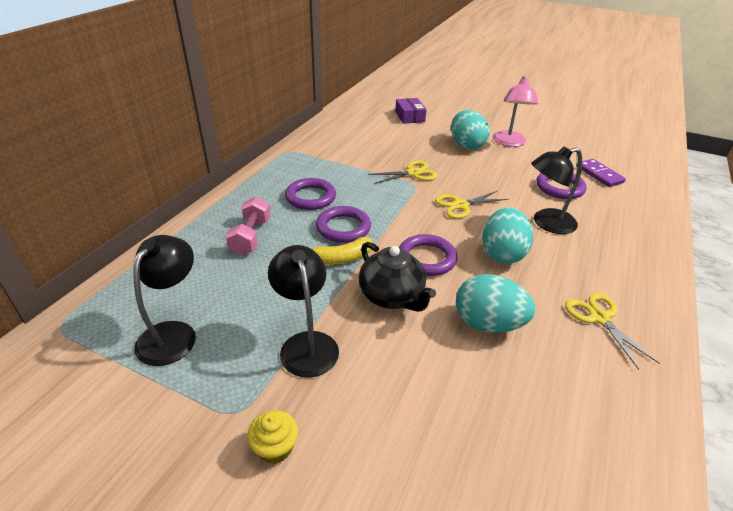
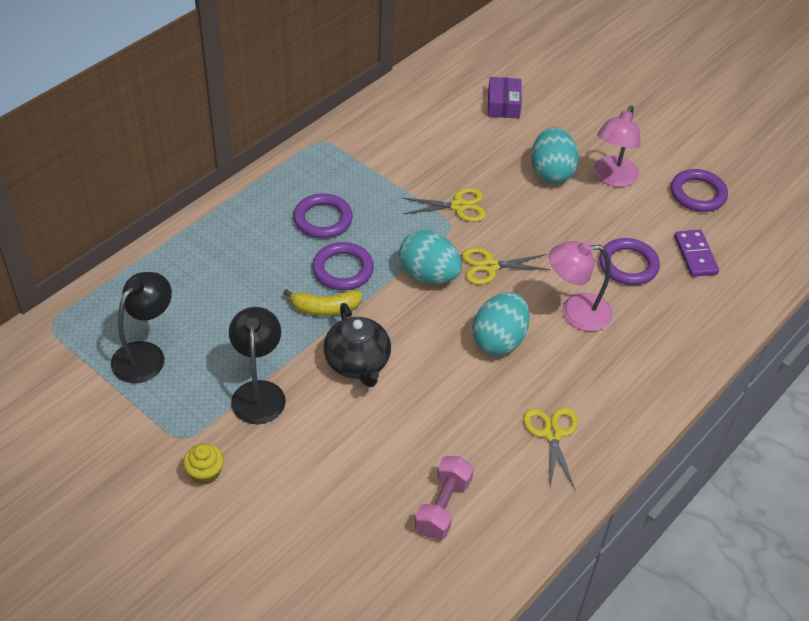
camera: 15 degrees right, 10 degrees up
pink dumbbell [226,197,271,255] -> pink dumbbell moved to [415,456,474,539]
purple ring [399,234,458,276] -> purple ring moved to [671,169,728,212]
turquoise egg [456,274,535,333] -> turquoise egg moved to [399,230,462,284]
black lamp [531,146,582,234] -> pink lamp [549,241,613,331]

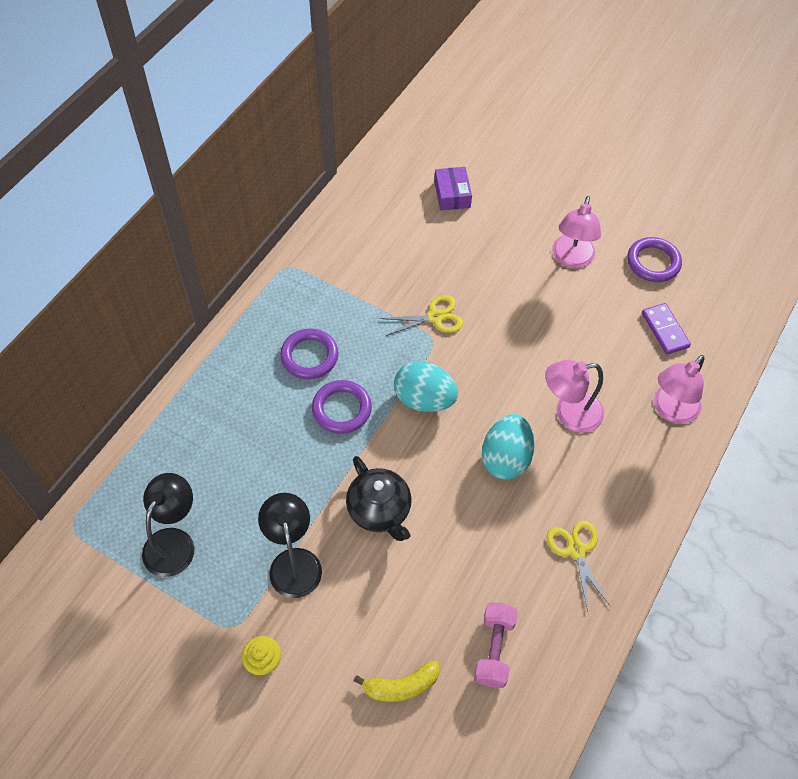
camera: 10 degrees left, 10 degrees up
yellow banana [283,289,363,316] -> yellow banana moved to [353,660,440,702]
yellow scissors [462,247,551,285] -> none
turquoise egg [531,127,579,184] -> none
purple ring [599,238,660,285] -> none
none -> pink lamp [654,355,704,424]

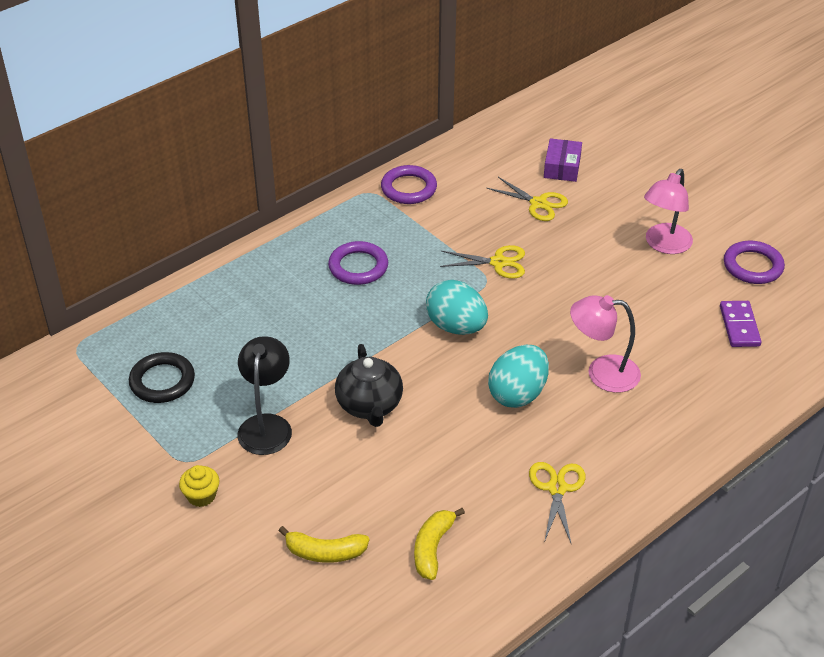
camera: 20 degrees right, 15 degrees down
black lamp [142,473,195,577] -> black ring [129,352,195,403]
purple ring [312,380,372,434] -> purple ring moved to [381,165,437,204]
pink dumbbell [474,603,518,688] -> yellow banana [414,508,465,580]
pink lamp [654,355,704,424] -> none
none -> yellow scissors [487,177,568,221]

